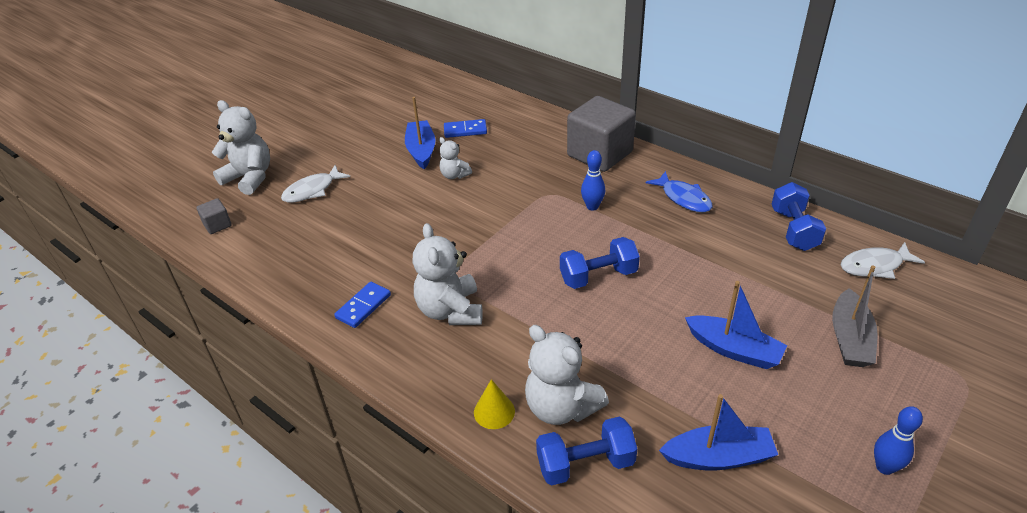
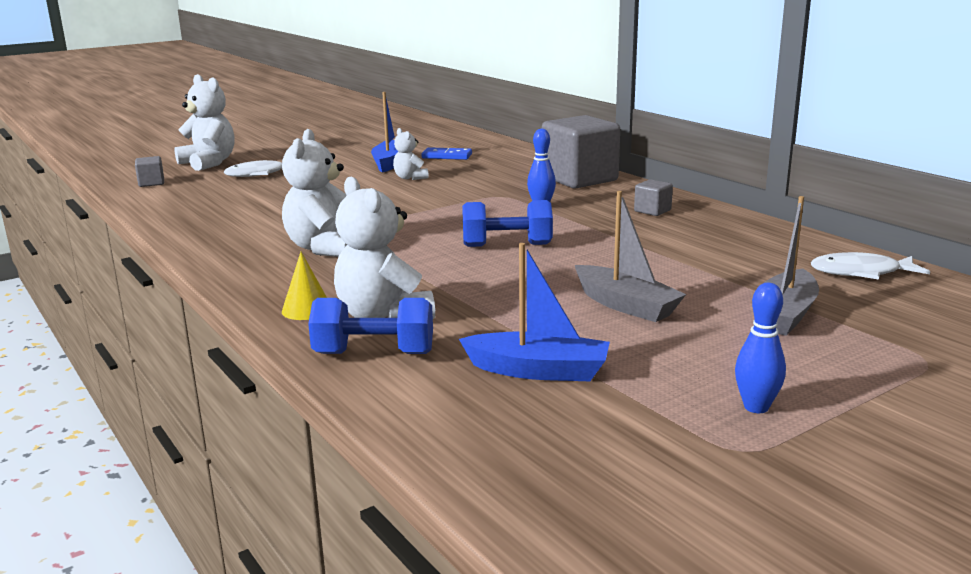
camera: 15 degrees right, 20 degrees down
blue domino [334,282,391,328] -> none
blue fish [646,171,712,212] -> grey cube [634,179,673,216]
blue boat [685,281,787,369] -> grey boat [575,191,686,322]
blue dumbbell [772,182,826,251] -> none

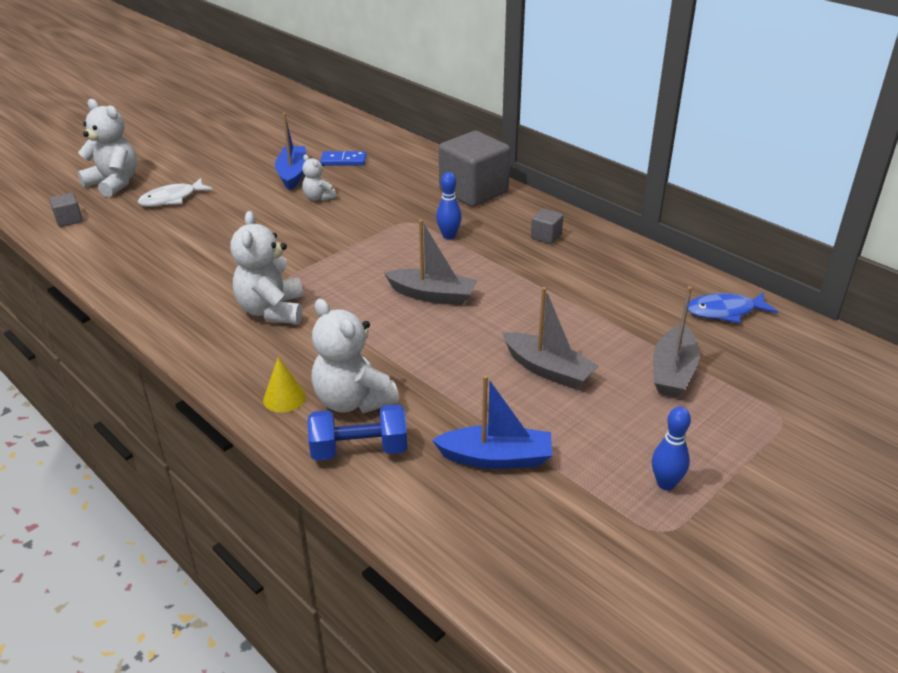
camera: 10 degrees left, 15 degrees up
blue dumbbell [462,200,553,247] -> grey boat [384,220,477,305]
white fish [811,252,930,279] -> blue fish [688,292,778,323]

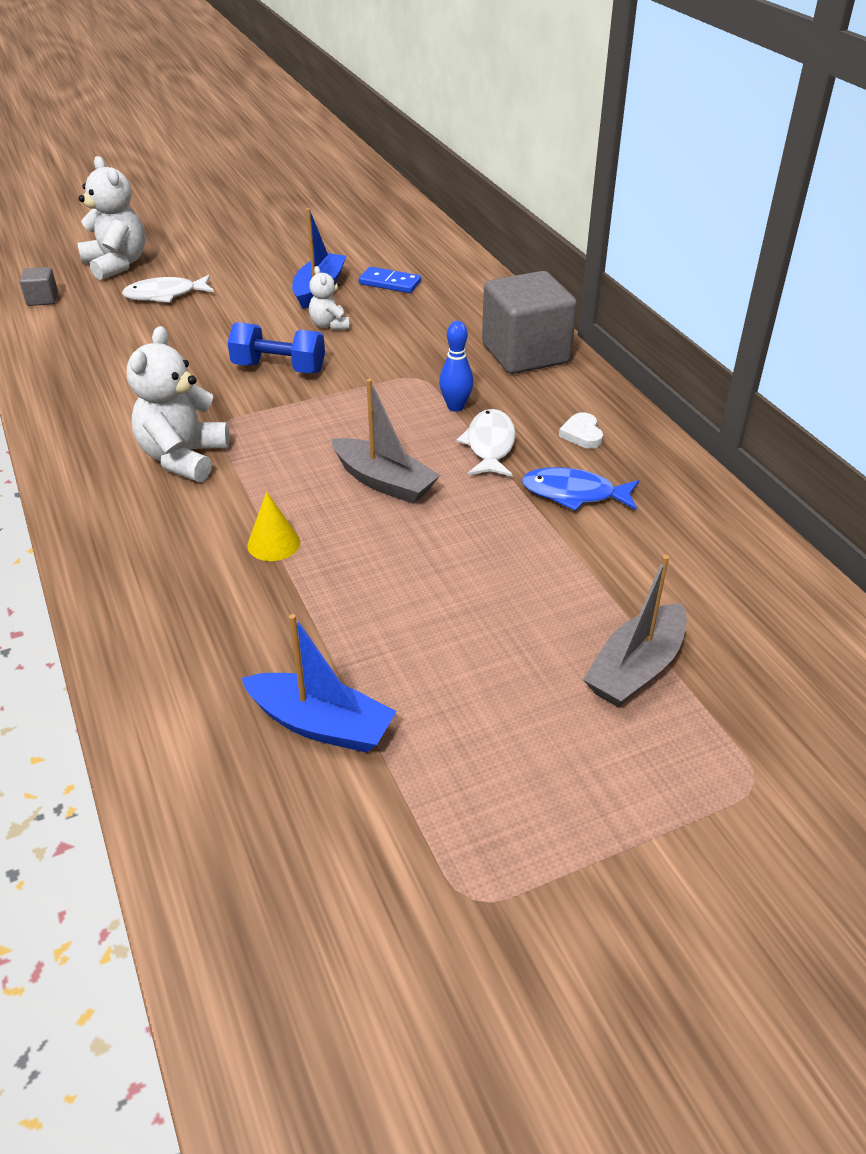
camera: 20 degrees right, 5 degrees up
yellow cone [263,357,306,413] -> yellow cone moved to [247,491,300,561]
blue dumbbell [308,404,407,461] -> blue dumbbell moved to [227,322,325,373]
white teddy bear [311,299,399,413] -> none
grey boat [502,287,599,389] -> none
grey cube [531,208,563,244] -> white heart [559,412,603,449]
blue bowling pin [652,407,691,490] -> none
blue fish [688,292,778,323] -> blue fish moved to [522,467,639,511]
none -> white fish [457,409,516,477]

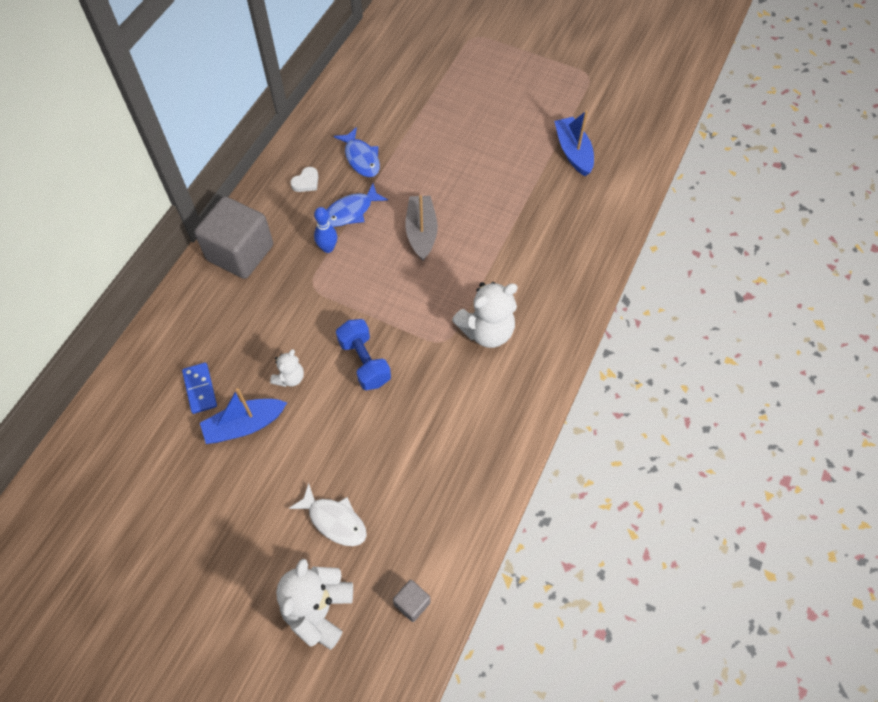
camera: 130 degrees left, 20 degrees up
yellow cone [247,491,300,561] -> none
white fish [457,409,516,477] -> blue fish [327,183,388,227]
grey boat [583,555,687,707] -> none

